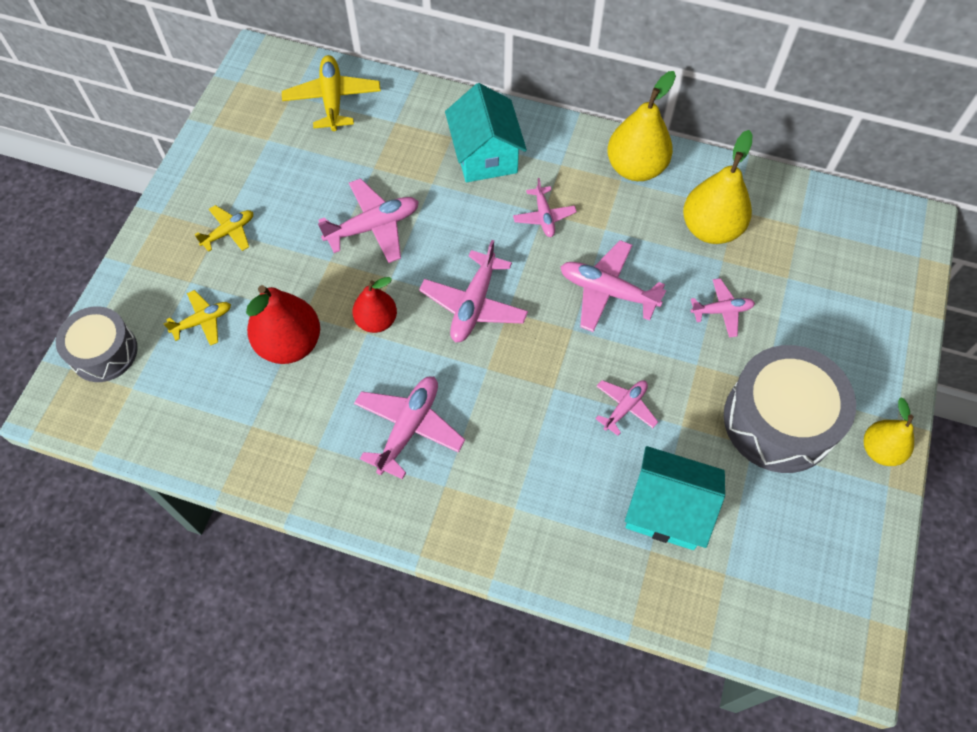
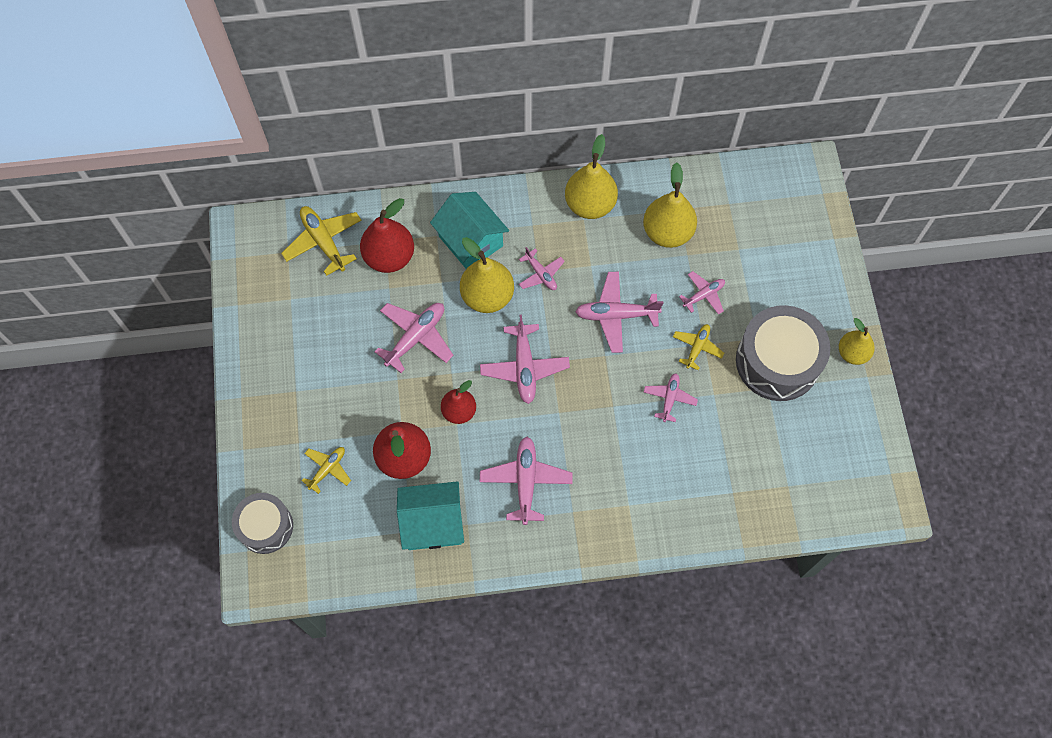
camera: 25 degrees left, 5 degrees up
yellow plane [195,205,253,252] -> yellow plane moved to [673,324,724,370]
turquoise house [625,446,725,550] -> turquoise house moved to [397,481,464,550]
none -> red pear [360,198,414,273]
none -> yellow pear [460,237,514,313]

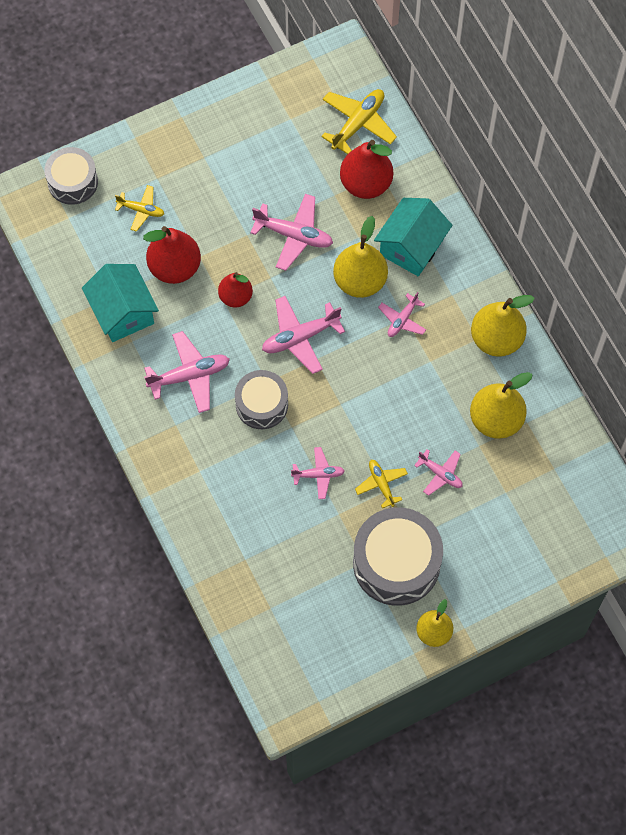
camera: 70 degrees right, 0 degrees up
pink plane [575,272,663,353] -> none
yellow plane [673,324,724,370] -> yellow plane turned 120 degrees counterclockwise [355,460,408,508]
none -> grey drum [235,370,288,429]

